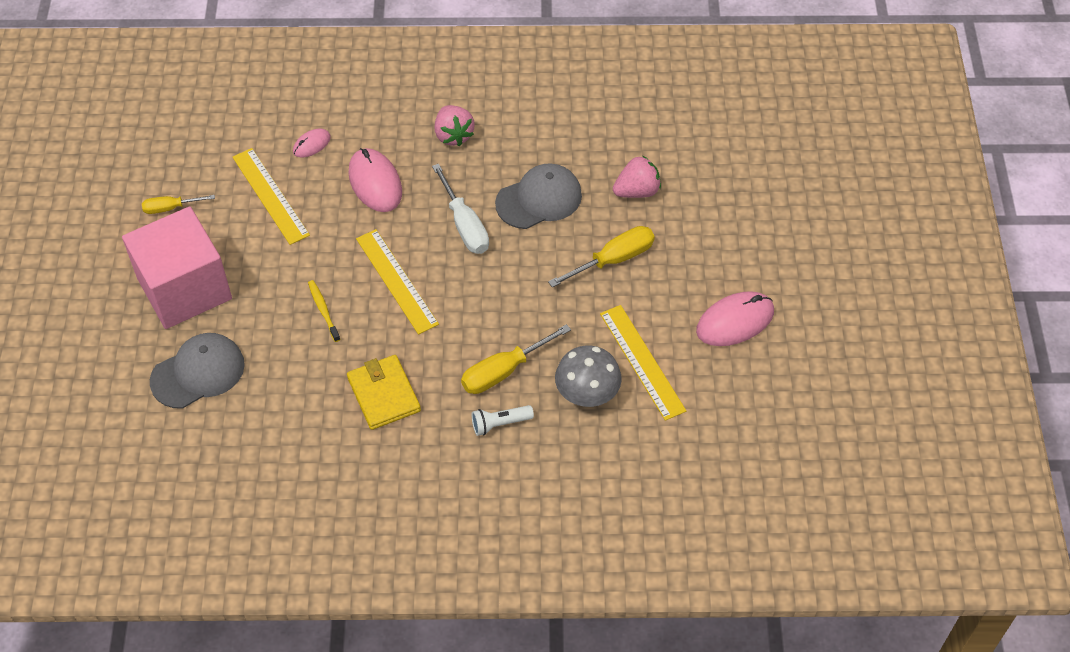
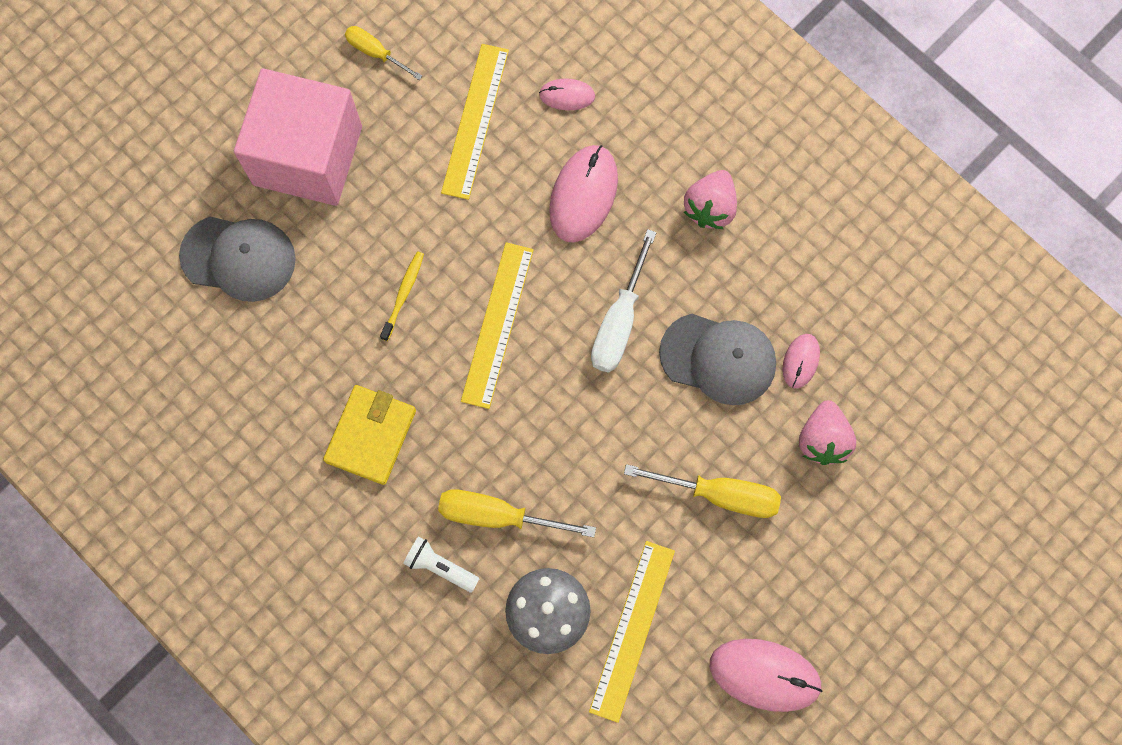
camera: 45 degrees right, 20 degrees up
pink strawberry [613,156,661,198] -> pink strawberry turned 75 degrees clockwise [799,400,856,465]
none -> pink mouse [782,334,820,389]

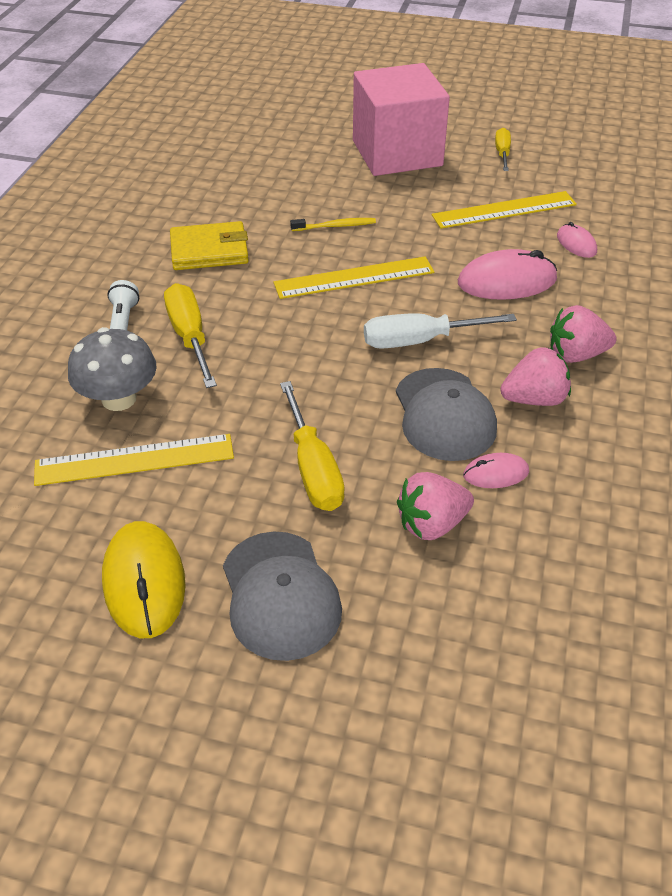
camera: 60 degrees right, 30 degrees down
grey cap [179,216,296,302] -> grey cap moved to [223,531,342,661]
pink mouse [710,639,822,712] -> yellow mouse [102,521,186,638]
none -> pink strawberry [500,347,571,406]

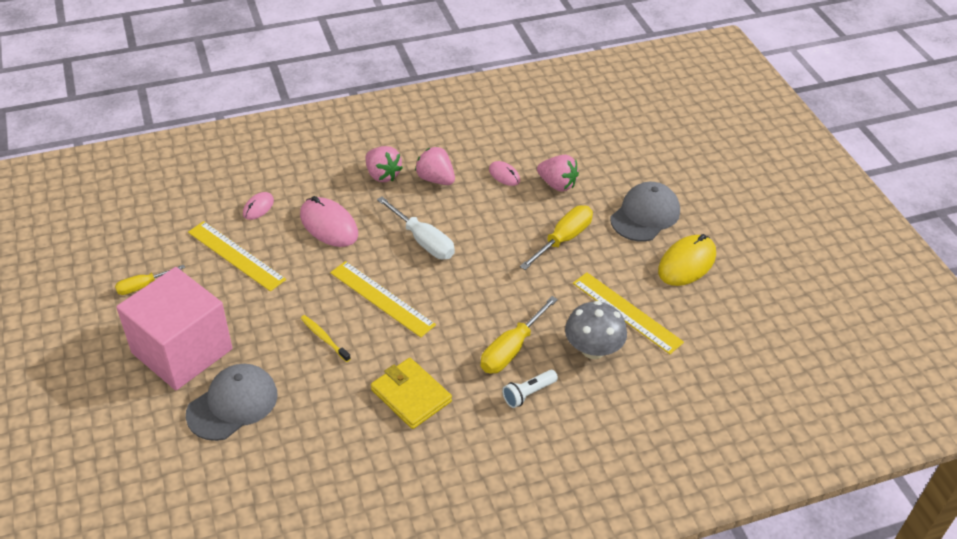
camera: 125 degrees left, 0 degrees up
grey cap [396,368,497,461] -> grey cap moved to [186,364,278,441]

